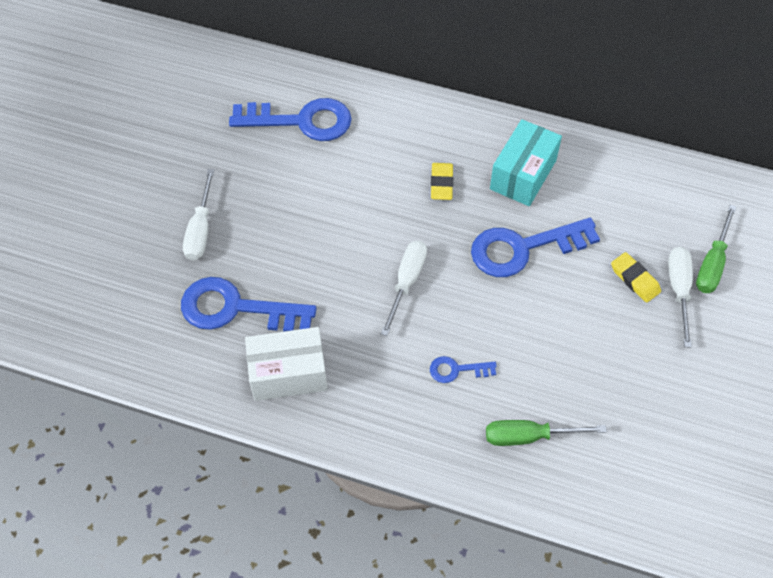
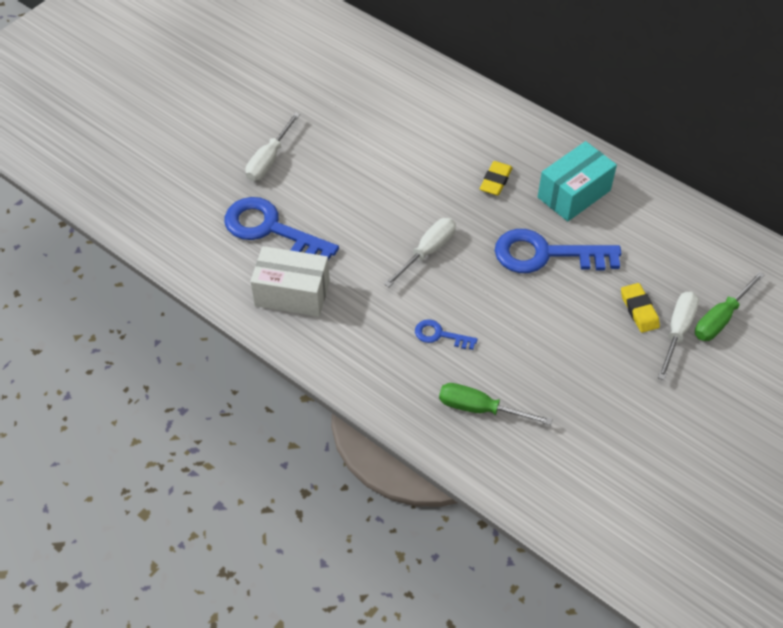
camera: 20 degrees right, 5 degrees down
blue key [229,98,351,141] -> none

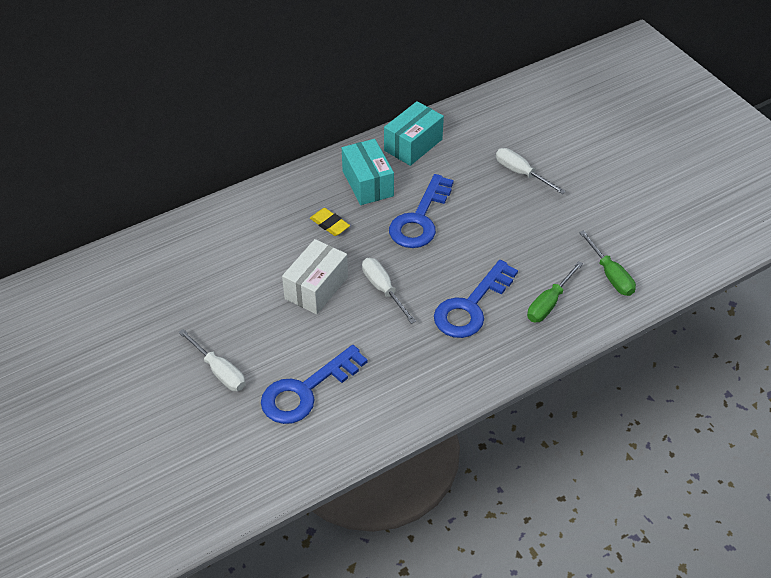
camera: 70 degrees left, 5 degrees down
white box [250,246,330,317] -> white box moved to [282,239,348,314]
blue key [415,319,478,350] -> blue key [434,260,518,338], size x2.09
yellow eraser [621,283,660,333] -> none
green screwdriver [695,271,765,341] -> green screwdriver moved to [579,230,636,296]
none -> turquoise box [384,101,444,166]

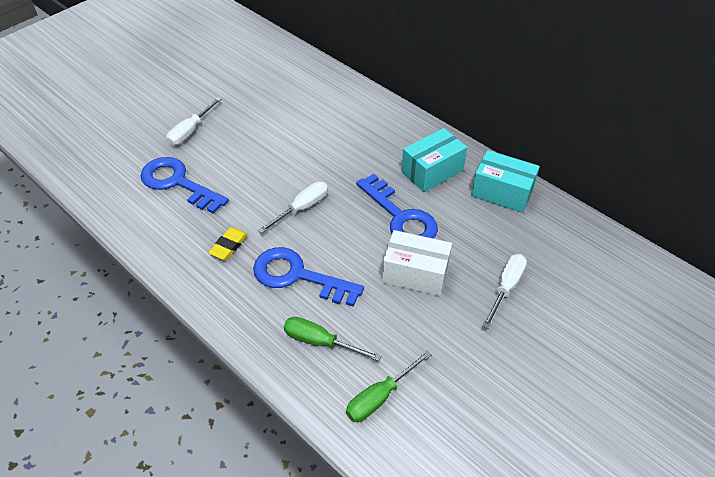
camera: 75 degrees right, 0 degrees up
white box [282,239,348,314] -> white box moved to [382,230,452,296]
yellow eraser [310,208,350,236] -> yellow eraser moved to [208,227,248,260]
blue key [389,174,454,248] -> blue key turned 135 degrees counterclockwise [356,174,438,239]

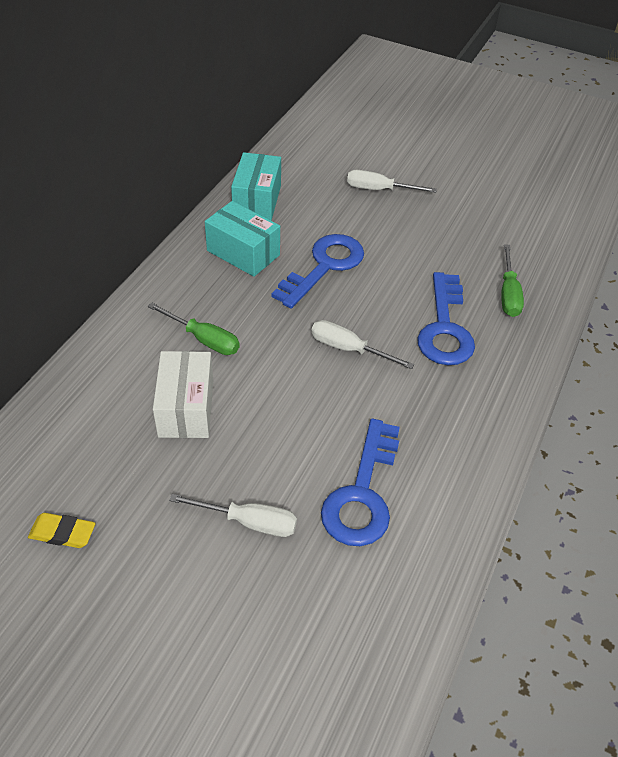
camera: 110 degrees left, 0 degrees up
yellow eraser [208,227,248,260] -> yellow eraser moved to [28,513,95,548]
green screwdriver [346,351,432,422] -> green screwdriver moved to [148,302,240,355]
white box [382,230,452,296] -> white box moved to [153,351,213,438]

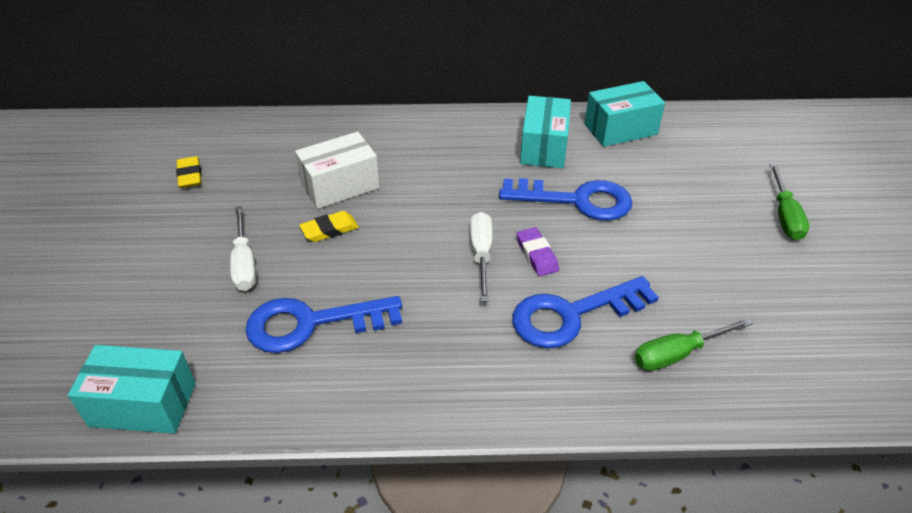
camera: 65 degrees right, 5 degrees down
green screwdriver [148,302,240,355] -> green screwdriver moved to [770,164,809,240]
white screwdriver [347,170,437,193] -> none
none -> turquoise box [68,345,196,434]
none -> yellow eraser [299,211,359,242]
none -> purple eraser [517,227,559,276]

